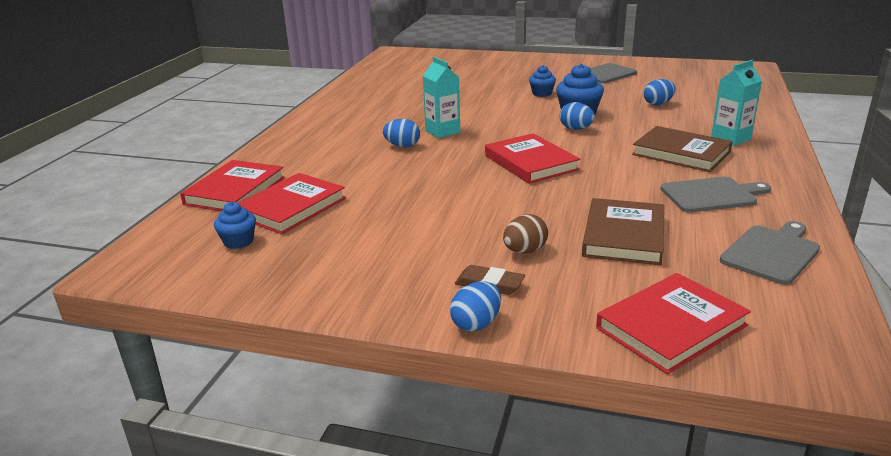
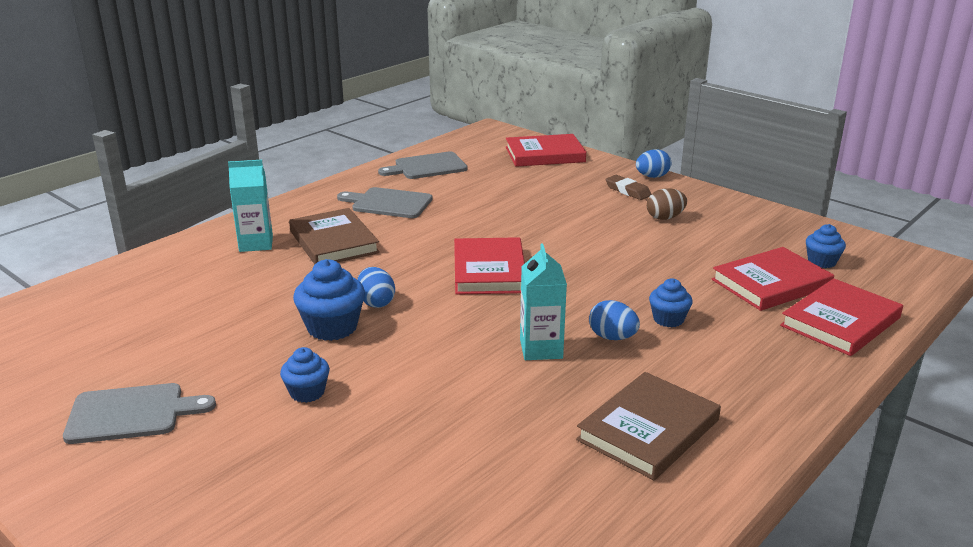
camera: 155 degrees left, 0 degrees up
brown egg [503,214,548,253] -> brown egg moved to [647,188,687,220]
brown book [582,198,664,265] -> brown book moved to [576,372,721,480]
blue egg [644,79,676,105] -> none
none -> blue cupcake [649,279,693,327]

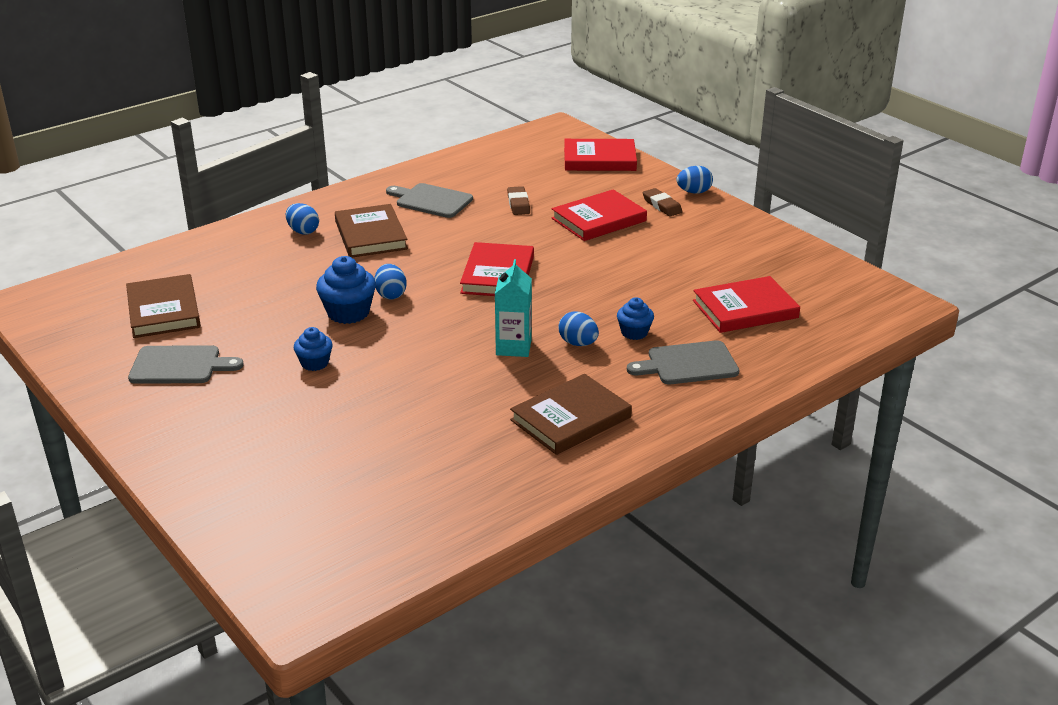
camera: 10 degrees right, 5 degrees up
turquoise carton [228,160,273,252] -> blue egg [286,203,319,235]
grey cutting board [378,152,468,179] -> grey cutting board moved to [627,340,740,384]
brown egg [647,188,687,220] -> none
red book [780,279,903,356] -> red book moved to [552,189,647,241]
blue cupcake [806,224,846,268] -> none
none -> brown book [126,274,201,338]
none -> brown eraser [507,186,530,215]

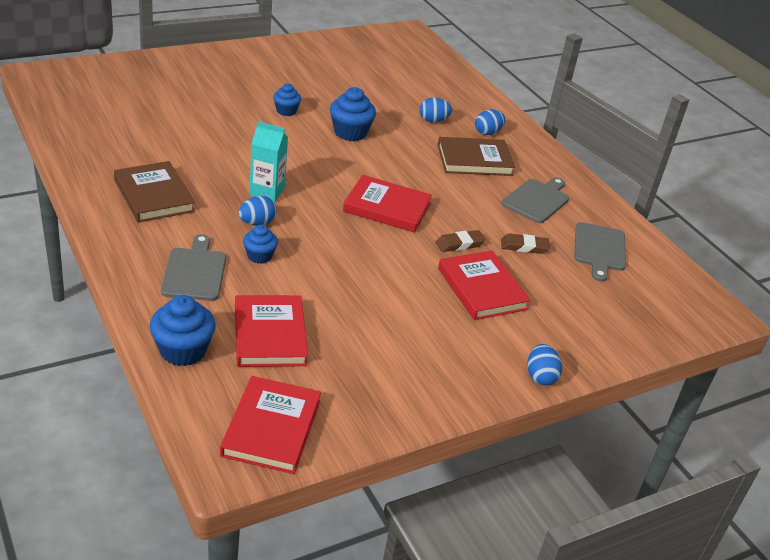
camera: 95 degrees right, 5 degrees up
brown book [126,274,201,338] -> none
grey cutting board [128,346,244,383] -> grey cutting board moved to [574,222,626,282]
blue egg [374,264,407,299] -> blue egg moved to [419,98,452,122]
red book [564,139,637,171] -> red book moved to [220,376,321,474]
brown eraser [643,188,683,217] -> brown eraser moved to [435,230,486,252]
none -> blue cupcake [150,295,216,366]

